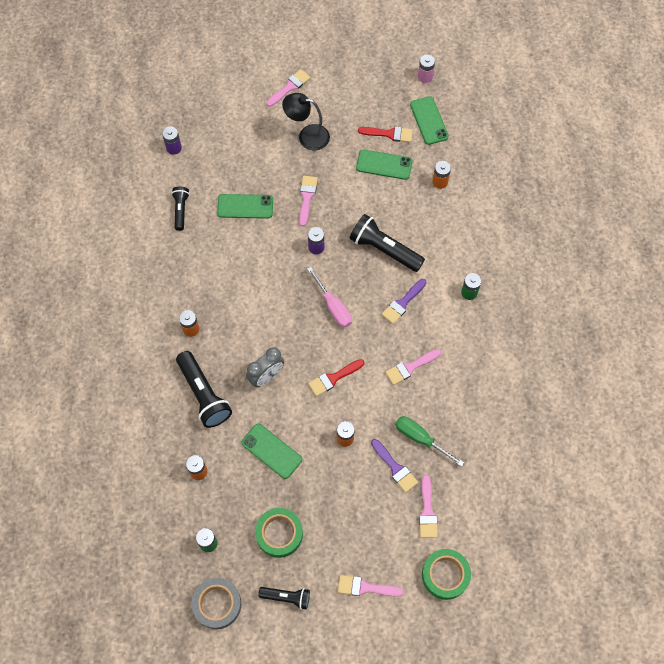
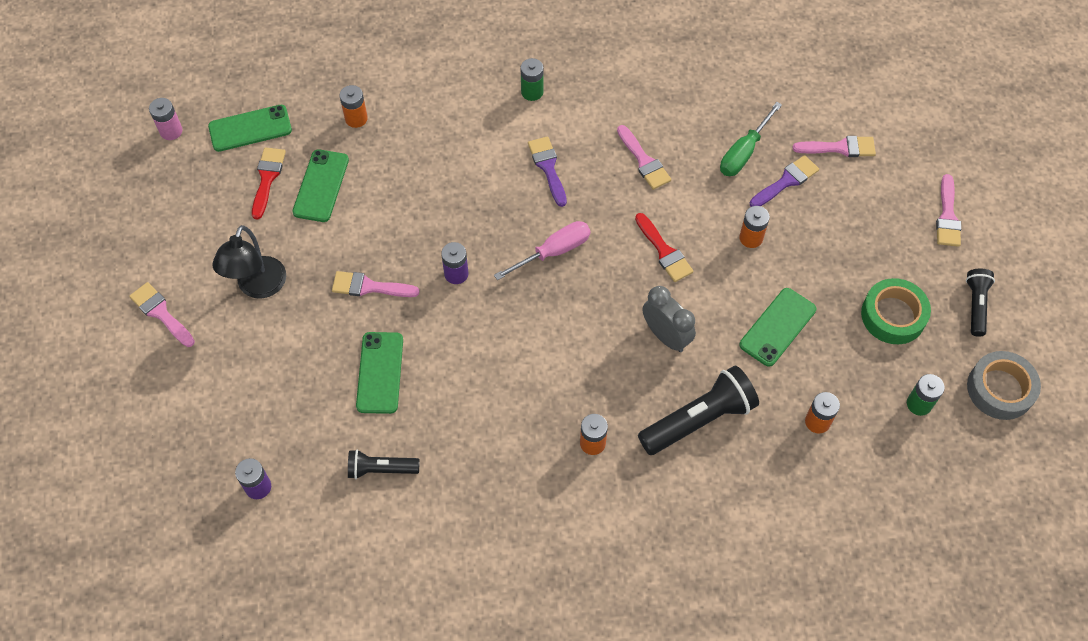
camera: 90 degrees left, 5 degrees down
black flashlight [350,214,425,272] -> none
purple brush [382,279,427,324] -> purple brush turned 150 degrees counterclockwise [528,136,567,207]
green tape [422,549,471,600] -> none

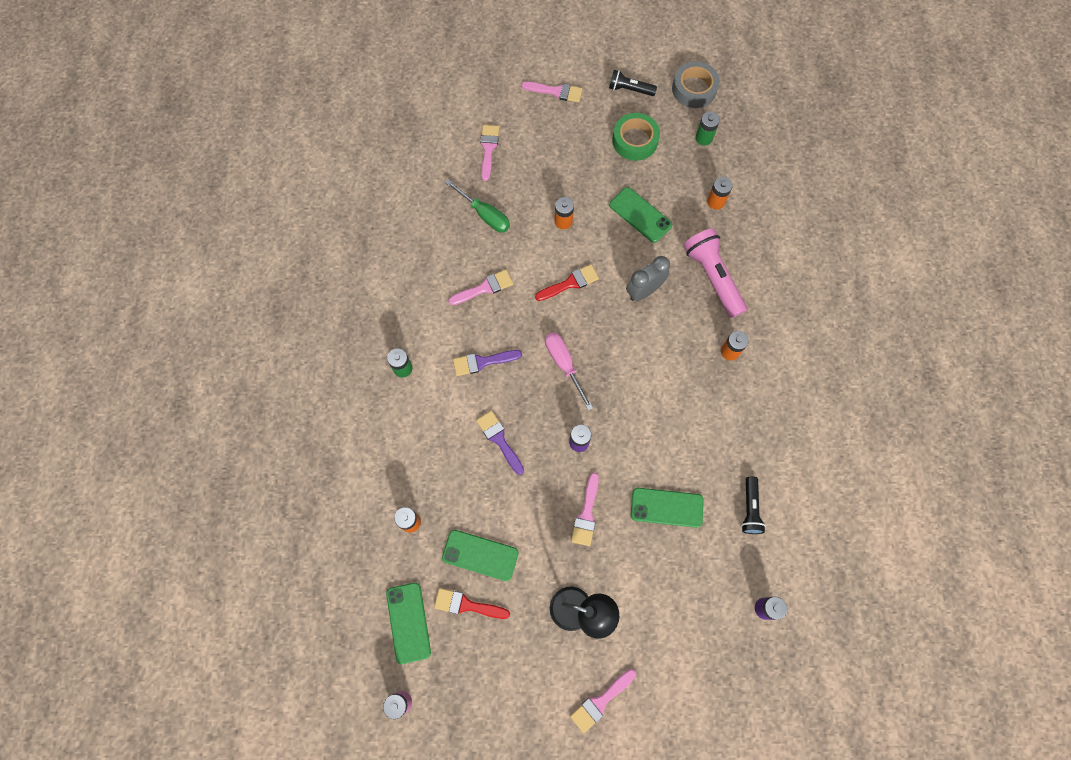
camera: 85 degrees left, 10 degrees up
black flashlight [638,365,759,455] -> pink flashlight [684,228,747,318]
purple brush [750,155,819,207] -> purple brush moved to [476,411,524,475]

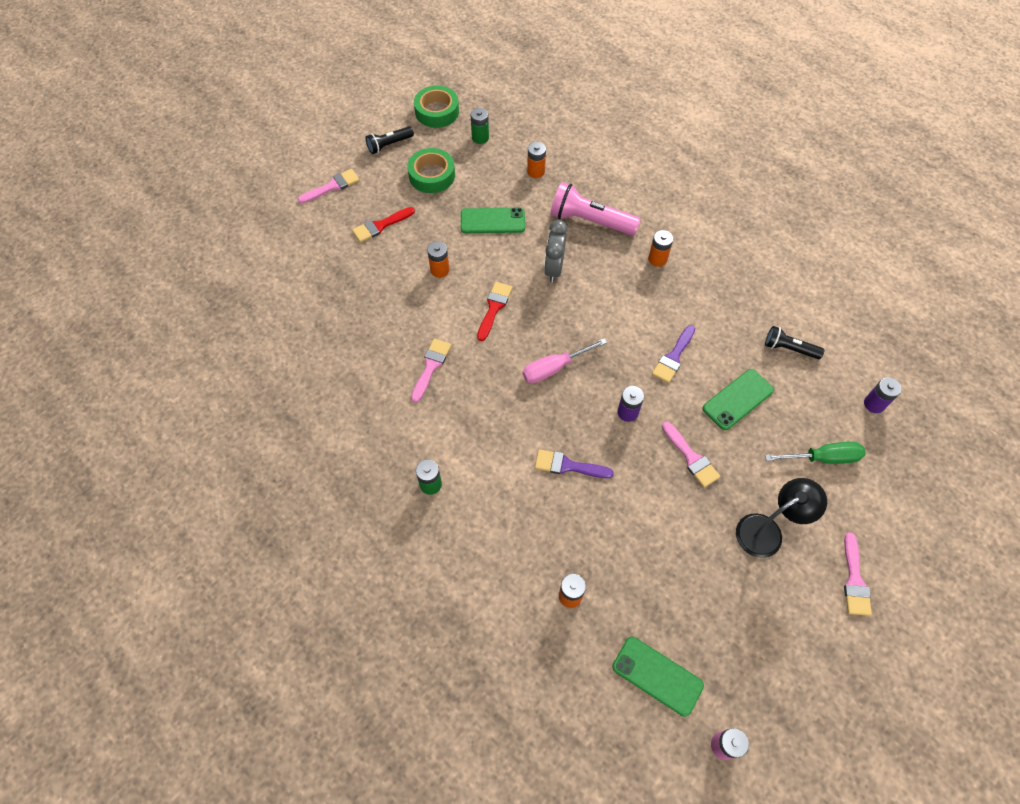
camera: 45 degrees left, 10 degrees down
red brush [434,588,510,619] -> red brush moved to [352,207,415,243]
green phone [442,530,519,581] -> none
green screwdriver [445,179,510,233] -> green screwdriver moved to [765,442,865,464]
purple brush [453,350,522,376] -> purple brush moved to [652,325,695,383]
pink brush [480,125,499,181] -> none
pink screwdriver [545,332,593,410] -> pink screwdriver turned 45 degrees counterclockwise [523,338,607,383]
grey tape [672,61,720,108] -> green tape [414,85,459,128]
black flashlight [741,476,766,534] -> black flashlight turned 150 degrees clockwise [765,326,824,359]

